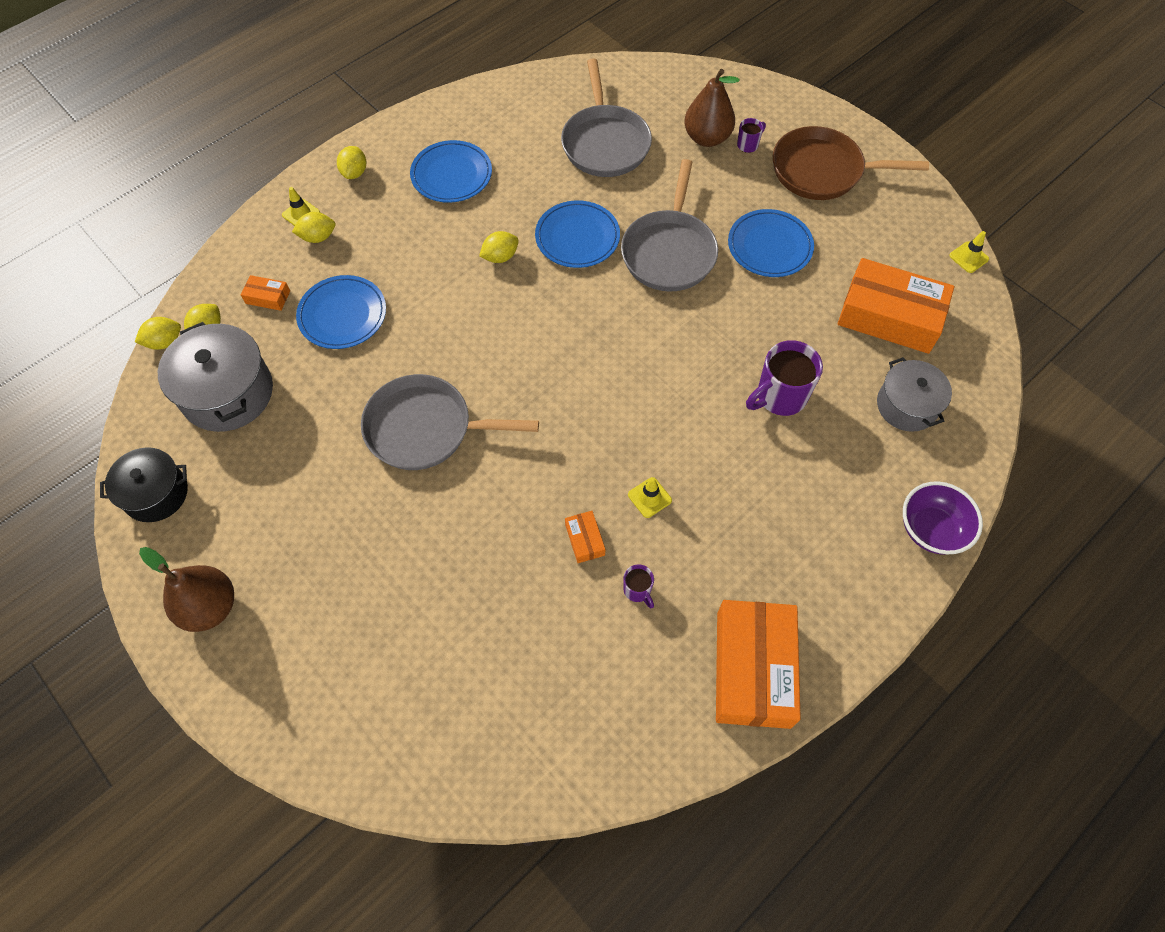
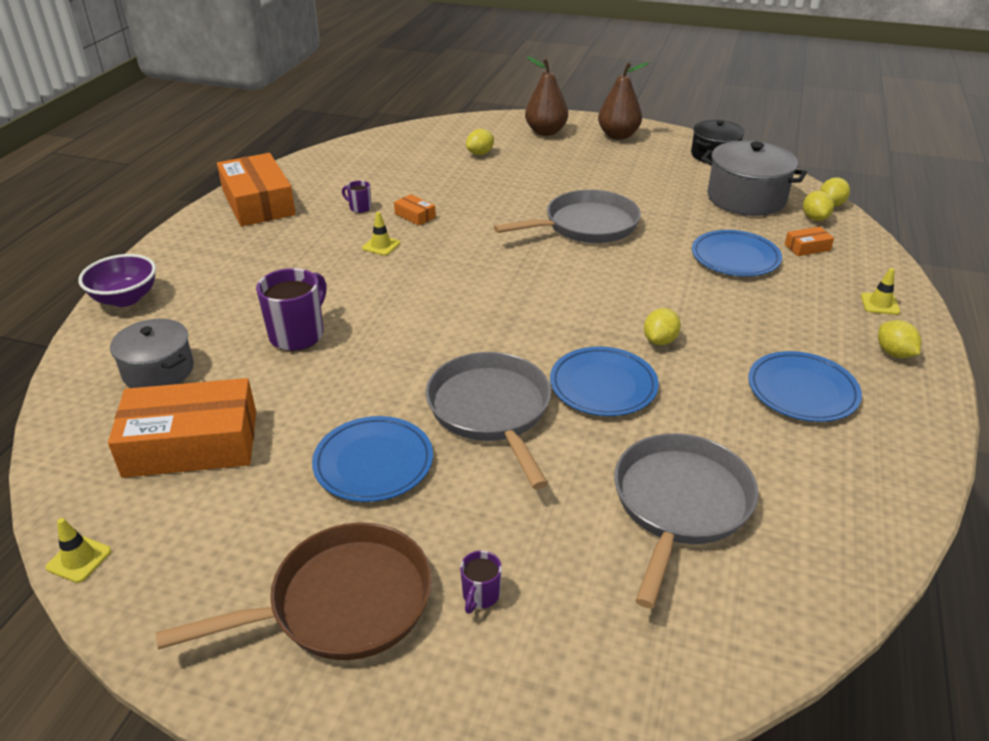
camera: 150 degrees right, 25 degrees down
yellow lemon [292,212,335,243] -> yellow lemon moved to [466,129,494,155]
grey pan [561,58,652,177] -> grey pan turned 60 degrees clockwise [614,433,758,608]
brown pear [684,69,740,147] -> brown pear moved to [525,56,568,136]

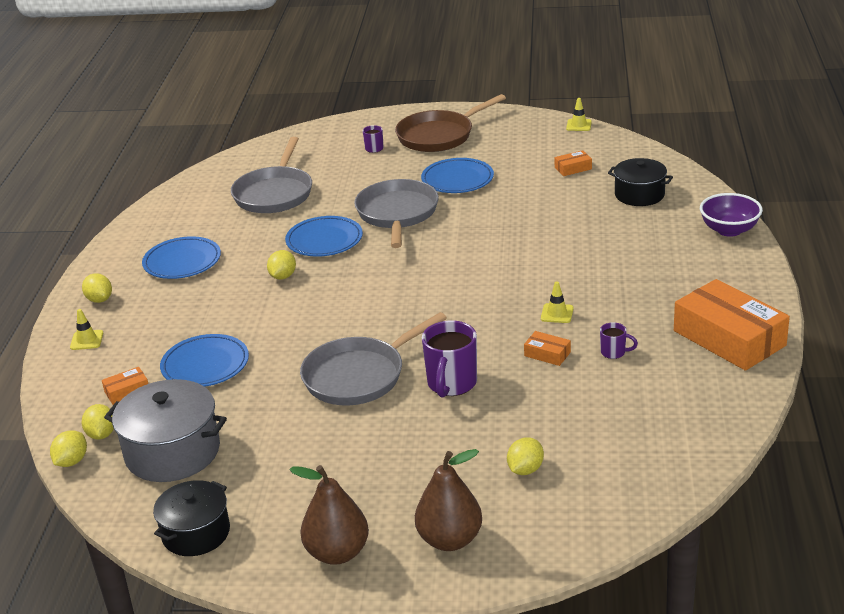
camera: 170 degrees right, 5 degrees down
orange box [108,378,256,478] -> orange box [555,150,592,176], size x0.42
grey pot [110,319,194,388] -> black pot [608,158,673,206]
purple mug [256,268,327,351] -> purple mug moved to [422,321,477,397]
grey pan [426,352,551,489] -> grey pan turned 150 degrees counterclockwise [354,179,439,248]

